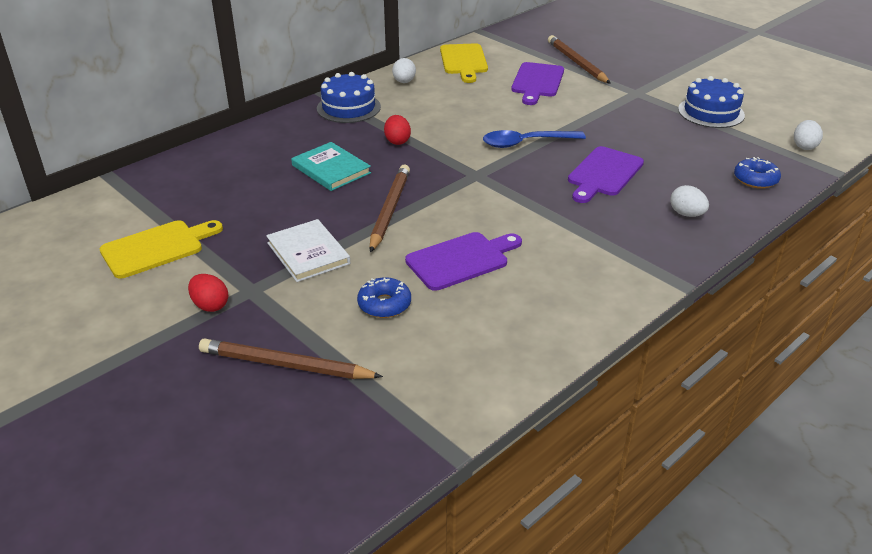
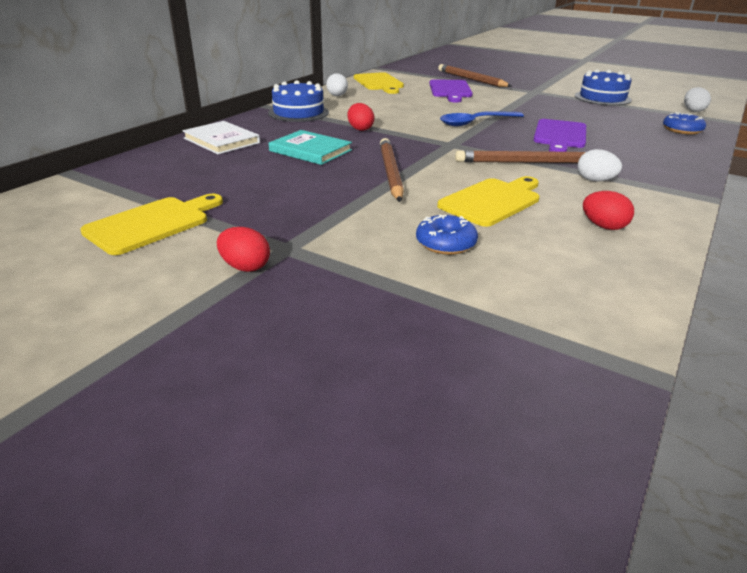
camera: 15 degrees left, 5 degrees down
brown pencil [199,338,383,379] -> brown pencil moved to [455,150,586,163]
white book [266,219,350,282] -> white book moved to [182,121,260,154]
purple cutting board [405,232,522,291] -> yellow cutting board [437,176,539,227]
white egg [670,185,709,217] -> white egg moved to [578,149,622,182]
none -> red egg [583,191,634,230]

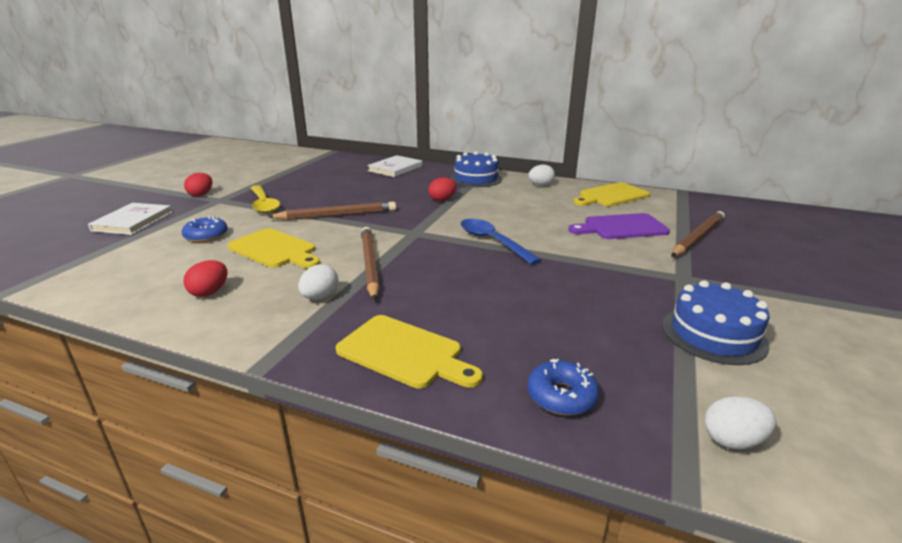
camera: 80 degrees right, 5 degrees down
yellow cutting board [80,194,223,255] -> yellow cutting board moved to [336,315,483,389]
turquoise book [269,130,352,165] -> none
purple cutting board [533,119,586,152] -> none
none -> white book [88,203,173,235]
none -> yellow spoon [251,185,280,214]

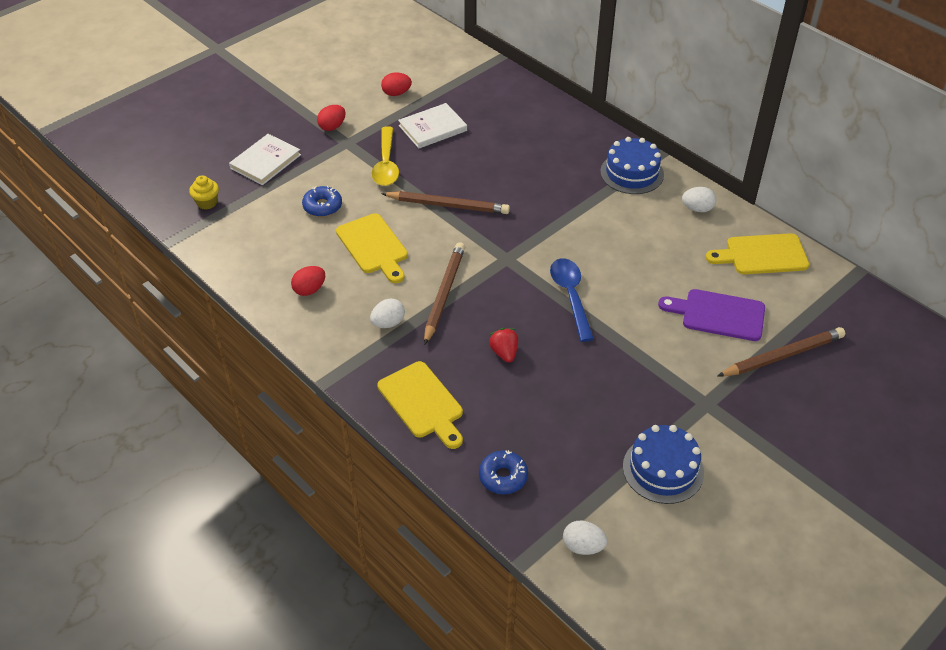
camera: 25 degrees right, 20 degrees up
white book [367,155,423,177] -> white book moved to [398,103,467,148]
red egg [428,177,456,201] -> red egg moved to [381,73,412,96]
none -> yellow cupcake [189,175,219,210]
none -> red strawberry [489,328,518,363]

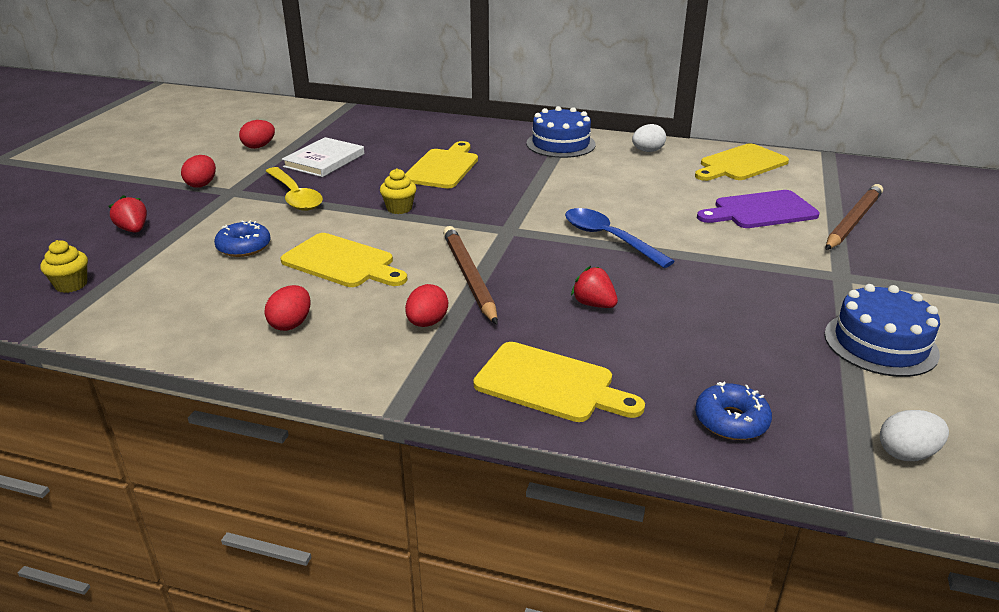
camera: 30 degrees left, 15 degrees down
white book [229,134,301,185] -> red strawberry [108,195,147,233]
white egg [370,299,405,328] -> red egg [405,284,448,327]
brown pencil [381,191,510,214] -> yellow cupcake [380,168,417,214]
none -> yellow cutting board [405,141,478,188]

